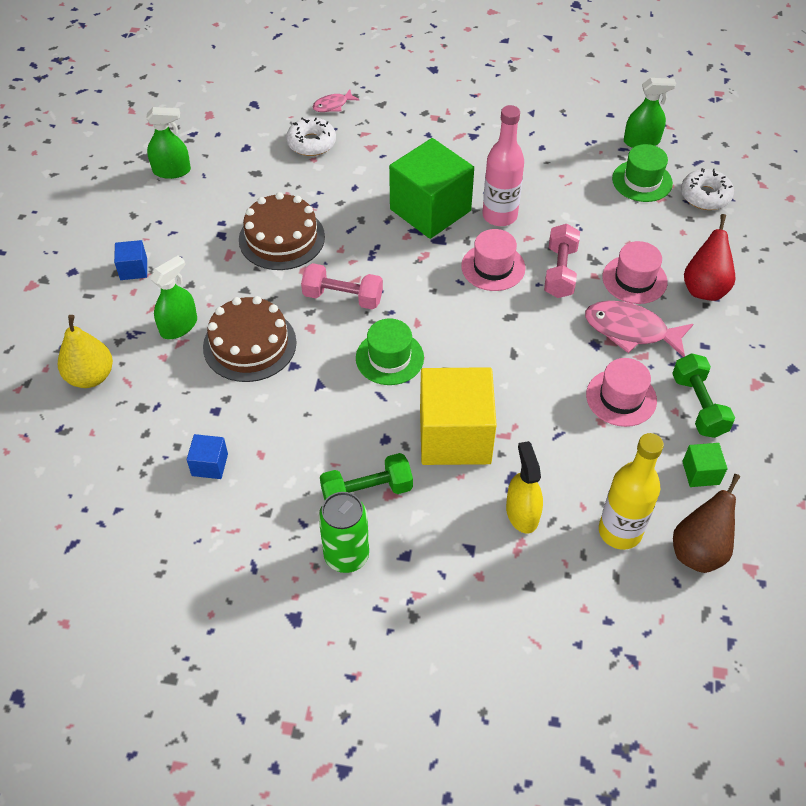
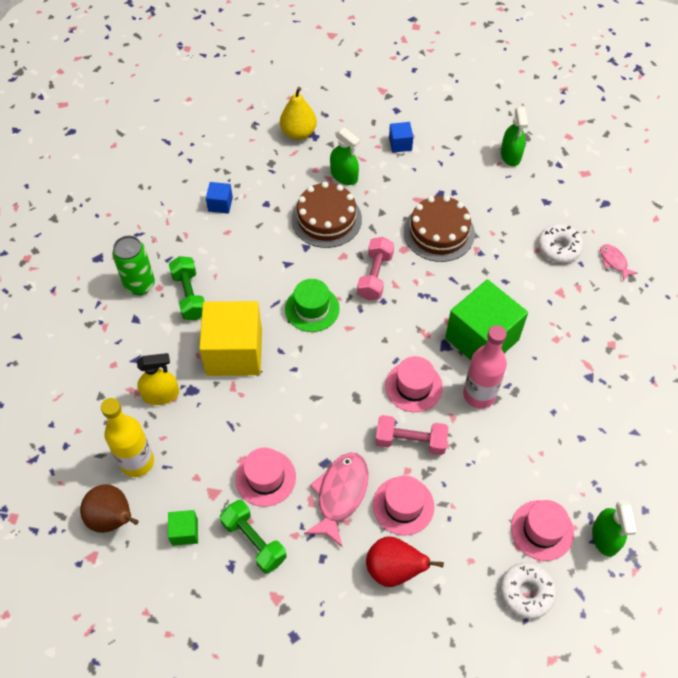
camera: 90 degrees right, 5 degrees up
green hat [612,144,673,202] -> pink hat [511,500,574,561]
green dumbbell [672,353,735,438] -> green dumbbell turned 60 degrees clockwise [220,500,287,574]

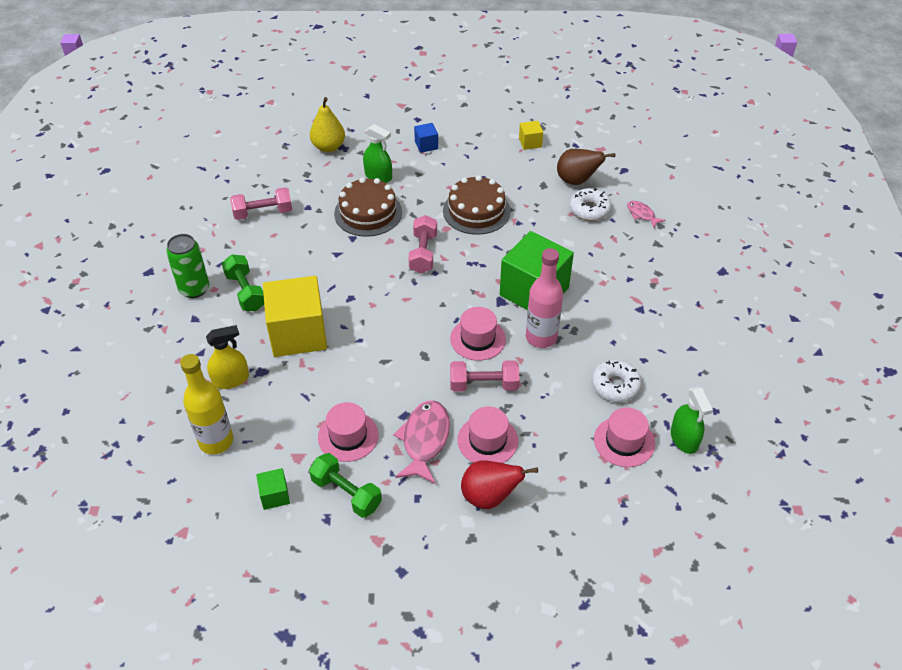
camera: 10 degrees left, 10 degrees down
brown pear [80,484,139,533] -> brown pear moved to [557,149,615,185]
blue cube [206,182,233,214] -> pink dumbbell [230,187,292,220]
green hat [285,279,340,332] -> none
white donut [500,563,556,619] -> white donut moved to [592,360,642,402]
green spray bottle [501,107,528,166] -> yellow cube [519,121,543,150]

